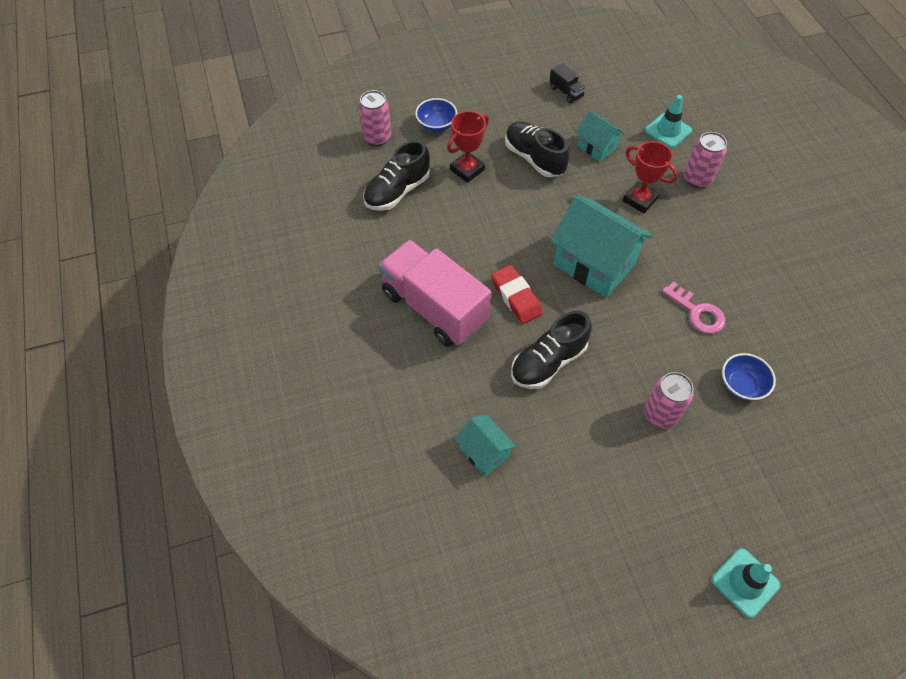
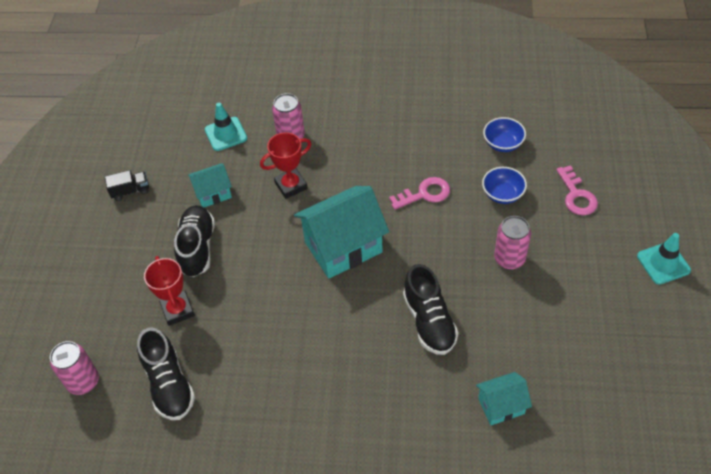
camera: 65 degrees left, 5 degrees down
pink truck [378,240,491,347] -> none
blue bowl [415,98,457,132] -> blue bowl moved to [483,117,526,152]
red eraser [491,265,543,324] -> none
black shoe [505,121,569,177] -> black shoe turned 105 degrees clockwise [174,205,215,277]
none -> pink key [556,165,598,216]

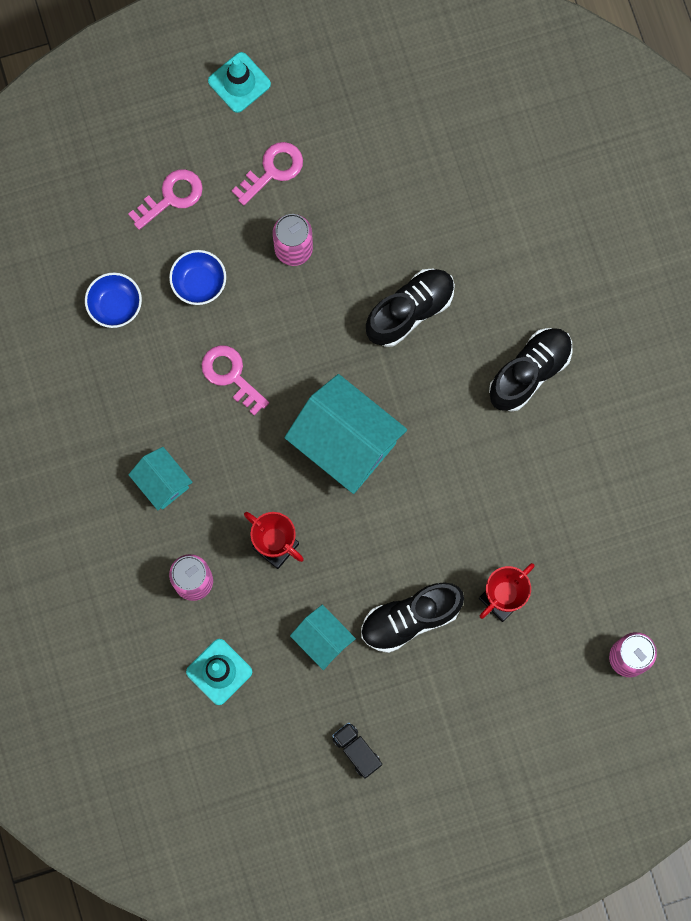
camera: 115 degrees left, 25 degrees up
black shoe [137,327,195,420] -> black shoe moved to [489,328,573,412]
turquoise house [476,372,532,425] -> turquoise house moved to [128,447,193,510]
none -> pink key [232,142,303,205]

